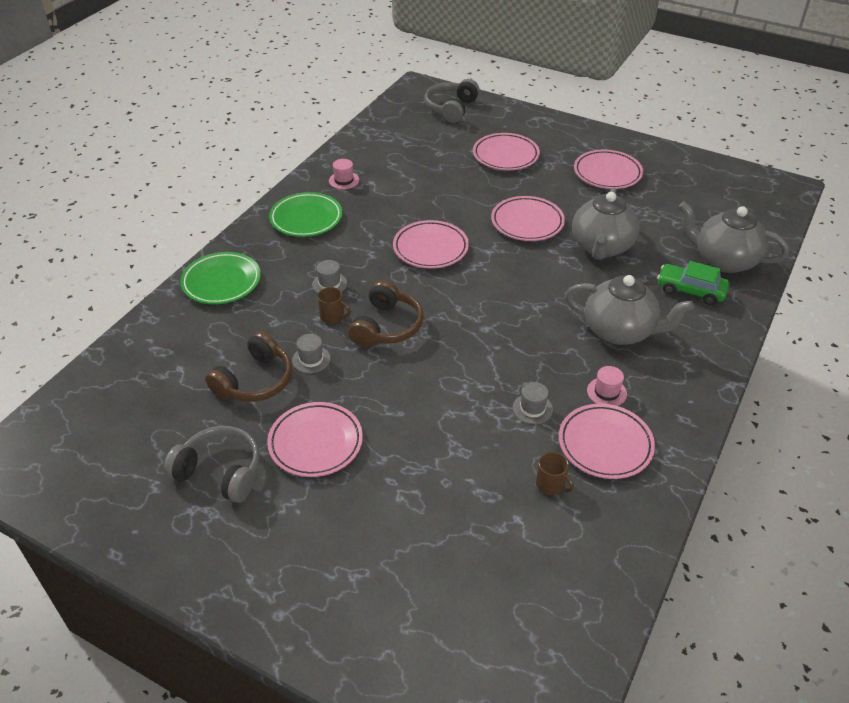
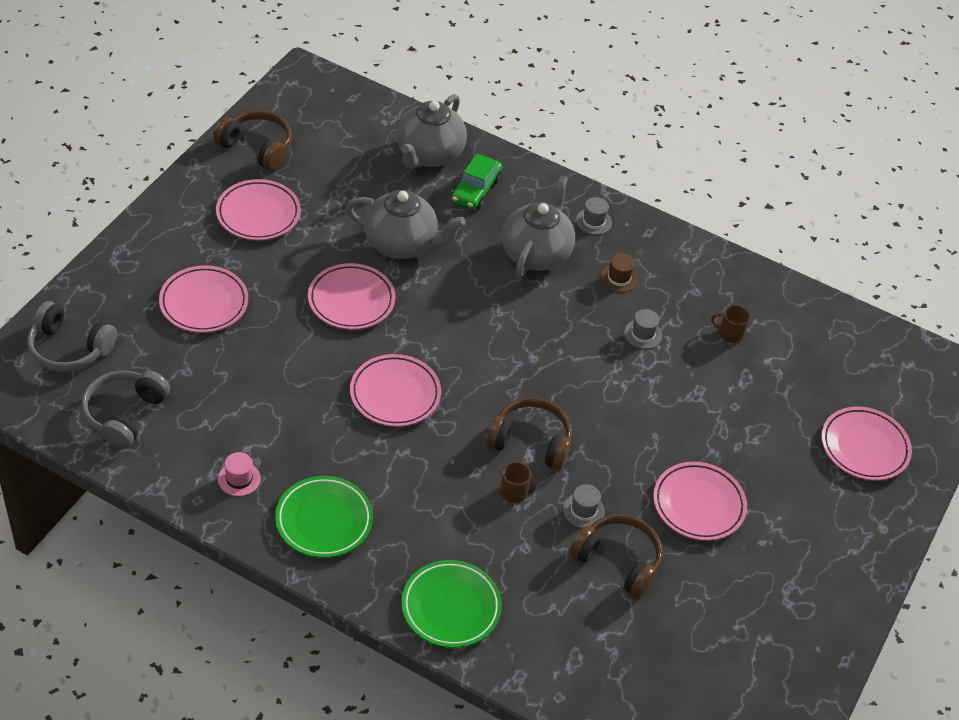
camera: 95 degrees left, 5 degrees up
grey headphones [164,426,260,503] -> grey headphones moved to [81,370,170,449]
grey hat [312,260,347,293] -> grey hat moved to [576,197,612,235]
brown mug [536,452,574,495] -> brown mug turned 120 degrees counterclockwise [711,305,750,343]
pink plate [559,404,655,479] -> pink plate moved to [821,406,912,481]
pink hat [587,366,627,406] -> brown hat [601,253,638,292]
none -> brown headphones [213,110,292,171]

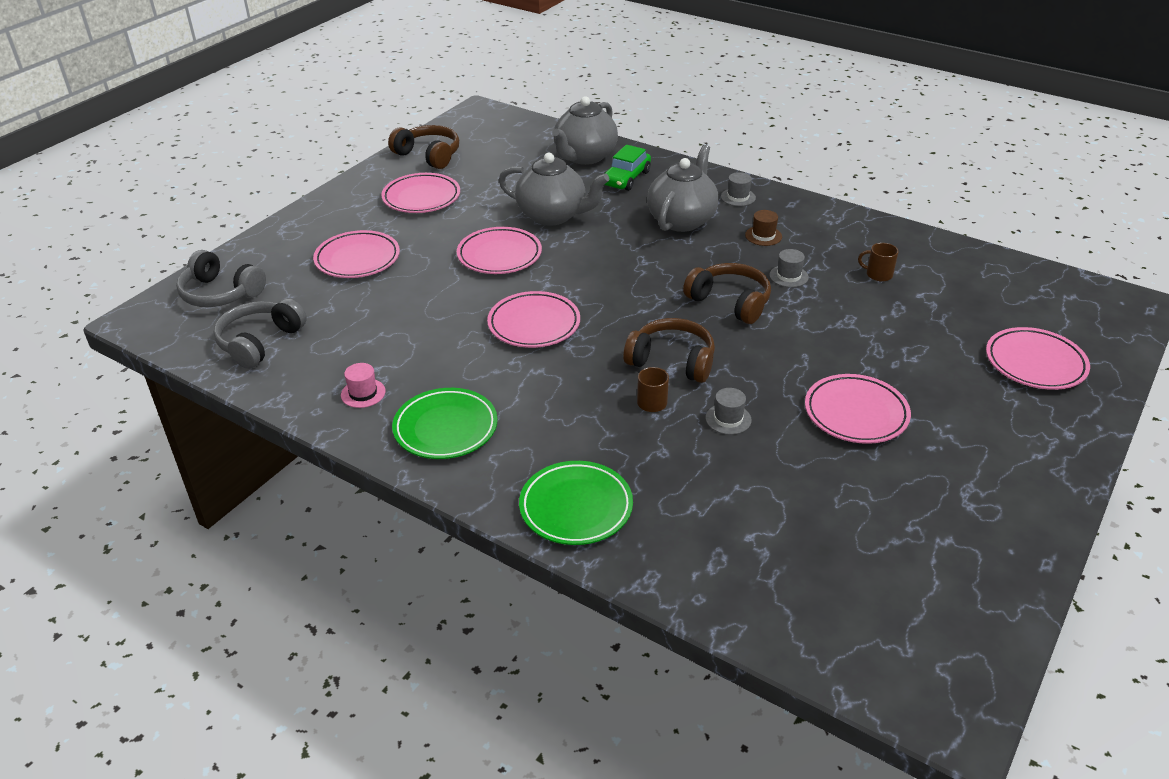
camera: 10 degrees right, 10 degrees down
brown headphones [569,514,663,598] -> brown headphones moved to [683,263,771,324]

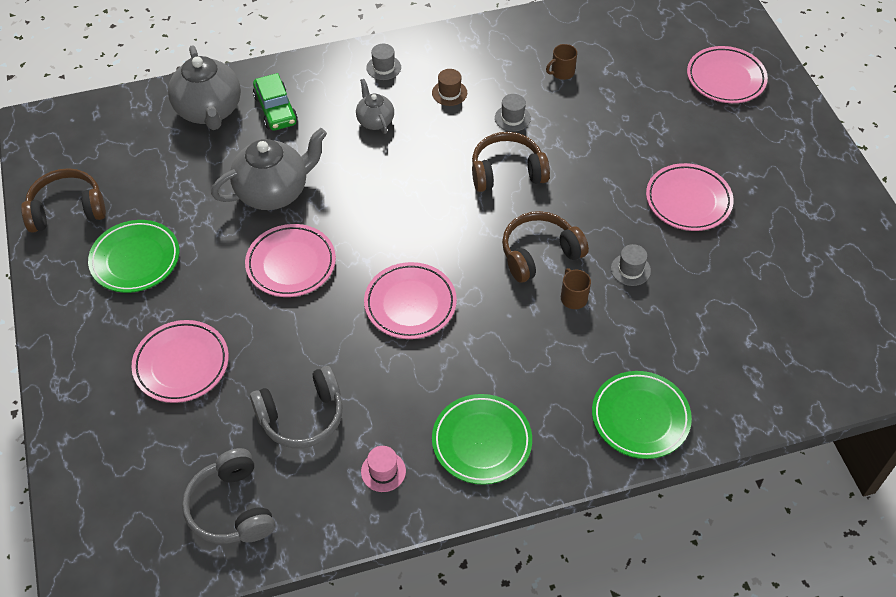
camera: 50 degrees left, 15 degrees up
grey headphones [176,250,266,307] -> grey headphones moved to [250,366,343,448]
pink plate [381,173,460,213] -> green plate [88,220,180,293]
grey teapot [647,145,719,232] -> grey teapot [356,79,394,134], size x0.54

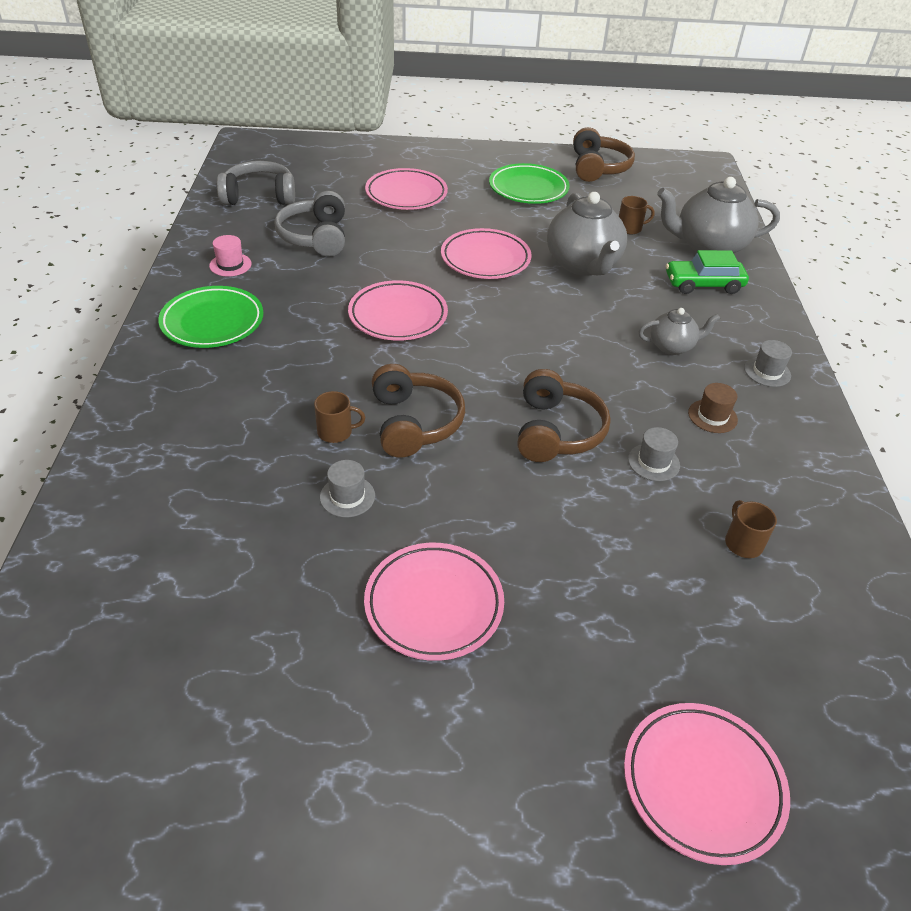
camera: 105 degrees right, 10 degrees down
green plate [592,371,692,459] -> none
none -> brown mug [619,196,655,234]

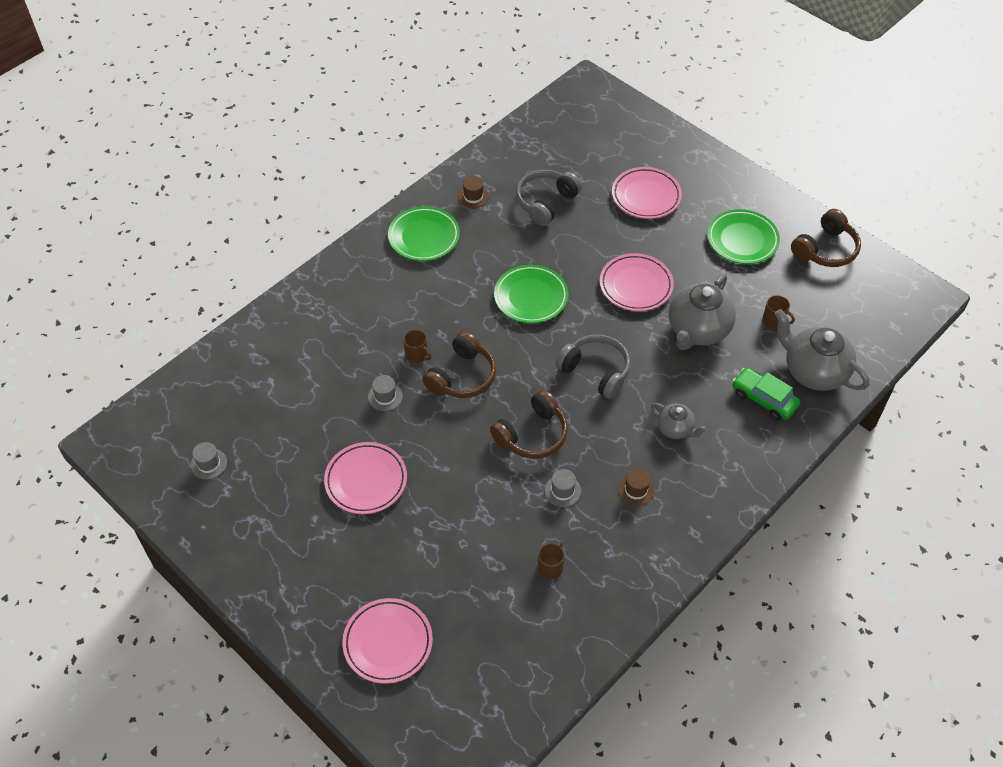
camera: 45 degrees right, 10 degrees up
pink hat [209,235,252,276] -> brown hat [458,176,489,208]
grey headphones [217,161,295,205] -> grey headphones moved to [555,335,630,399]
pink plate [348,280,448,341] -> green plate [494,265,568,323]
grey hat [744,340,792,387] -> grey hat moved to [191,442,227,480]

